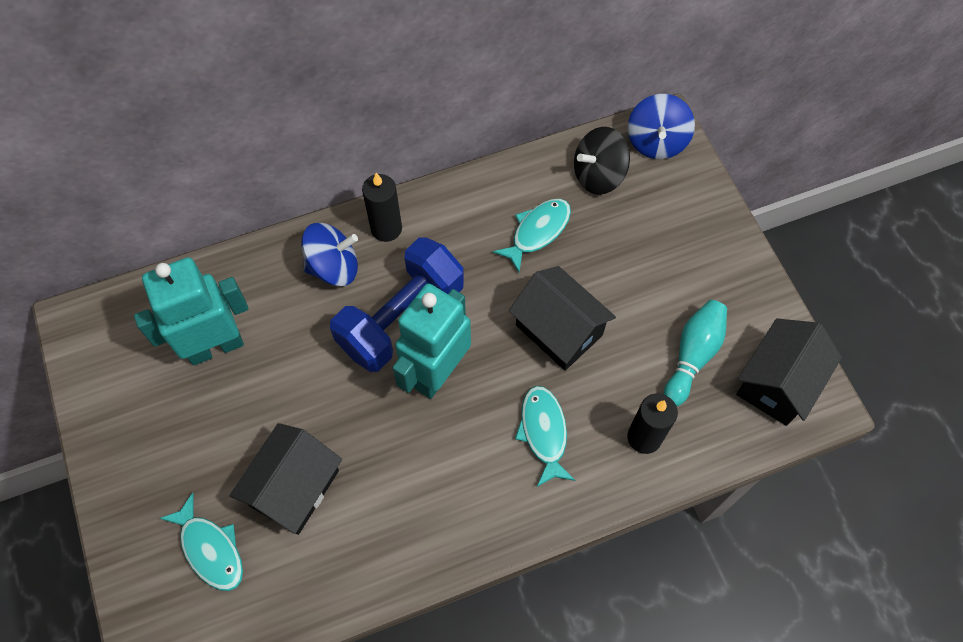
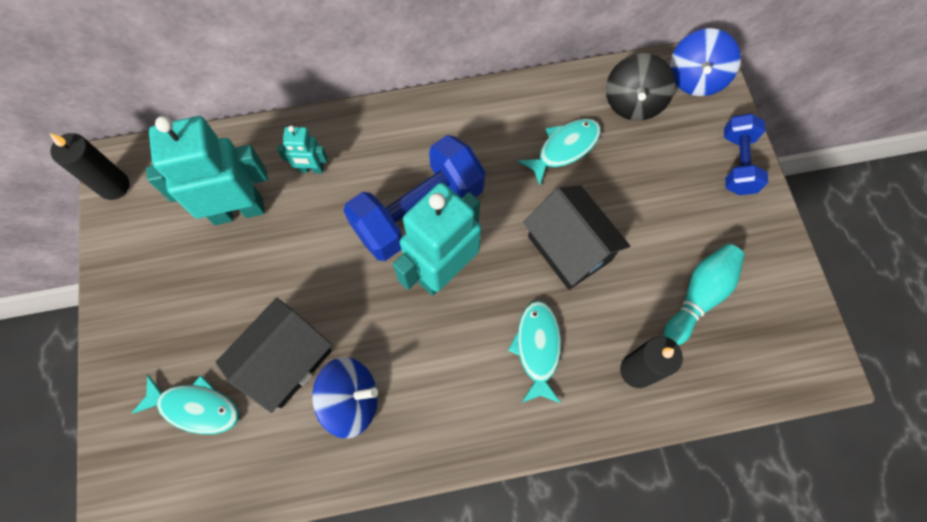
camera: 10 degrees right, 5 degrees up
turquoise fish [159,493,243,591] -> turquoise fish turned 45 degrees counterclockwise [131,374,239,434]
blue spinning top [301,223,358,286] -> blue spinning top moved to [312,357,378,439]
black candle [362,173,402,242] -> black candle moved to [50,133,130,200]
black spinning top [574,127,630,195] -> black spinning top turned 60 degrees counterclockwise [606,53,675,121]
black house [736,318,842,426] -> none
none -> turquoise robot [277,125,328,173]
none -> blue dumbbell [724,113,768,195]

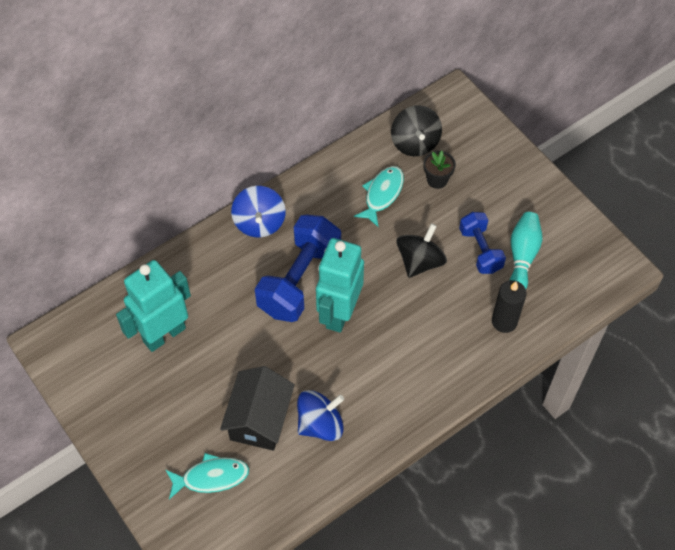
camera: 25 degrees left, 10 degrees down
black candle [50,133,130,200] -> none
turquoise robot [277,125,328,173] -> none
turquoise fish [508,301,561,403] -> none
black house [523,185,630,290] -> black spinning top [397,223,447,278]
blue spinning top [670,28,741,96] -> blue spinning top moved to [231,186,286,237]
blue dumbbell [724,113,768,195] -> blue dumbbell moved to [459,212,506,274]
none -> black flower pot [424,151,456,189]

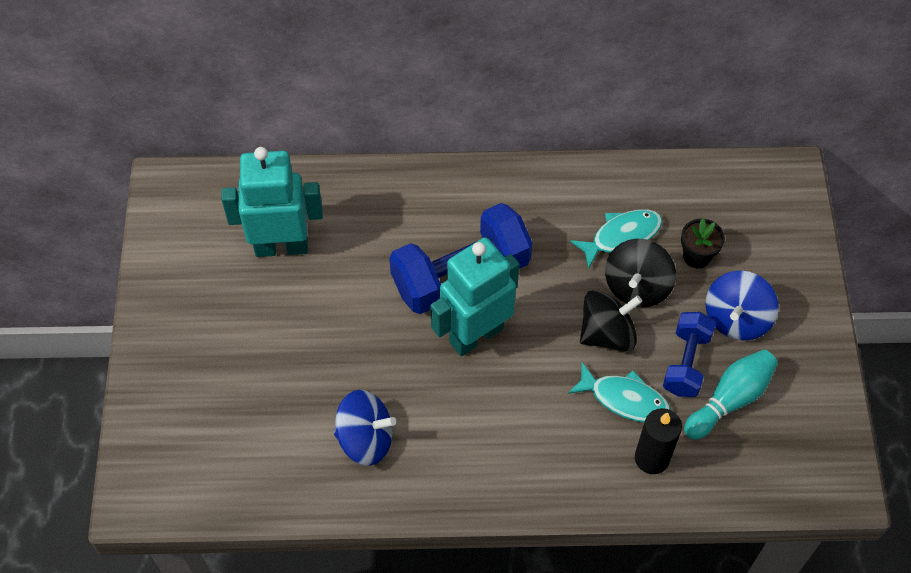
camera: 35 degrees right, 0 degrees up
turquoise fish [166,453,249,499] -> turquoise fish moved to [568,362,671,422]
black house [220,366,295,451] -> none
blue spinning top [231,186,286,237] -> blue spinning top moved to [705,270,779,341]
black spinning top [391,105,442,156] -> black spinning top moved to [605,239,676,308]

